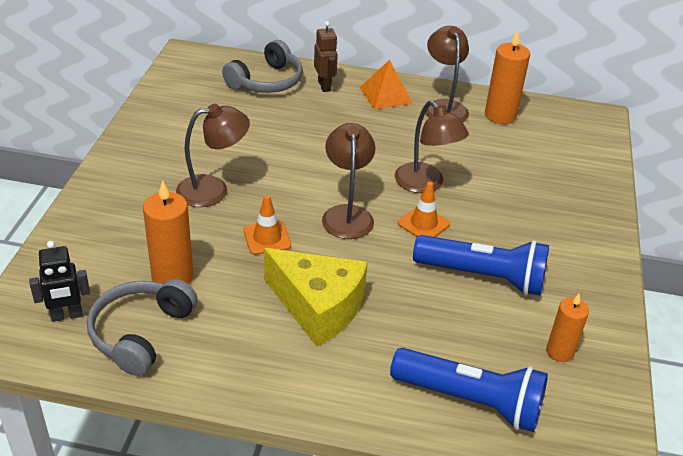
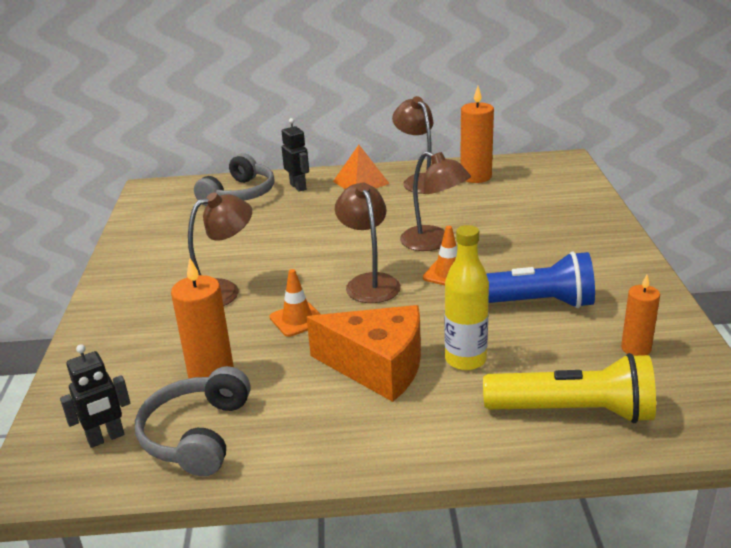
camera: 10 degrees left, 10 degrees down
yellow cheese [264,248,368,347] -> orange cheese [307,305,421,402]
brown robot [314,21,338,92] -> black robot [281,118,309,192]
blue flashlight [390,348,548,432] -> yellow flashlight [483,353,656,423]
none -> yellow bottle [445,225,489,370]

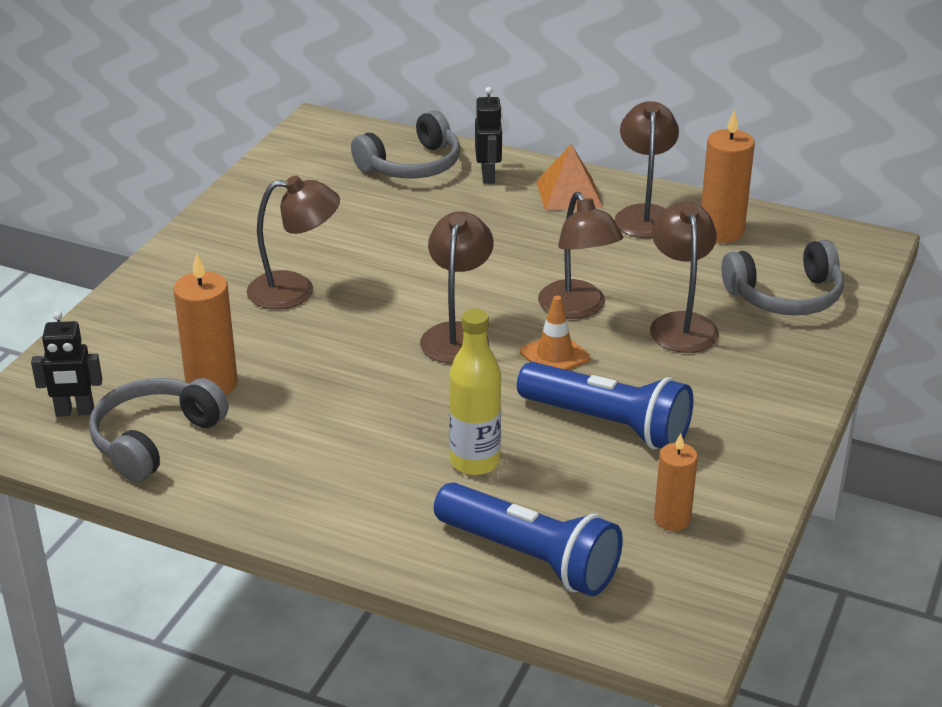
camera: 25 degrees right, 5 degrees up
orange traffic cone [270,269,321,337] -> none
orange cheese [307,305,421,402] -> none
yellow flashlight [483,353,656,423] -> blue flashlight [434,482,623,596]
none -> brown lamp [650,202,719,353]
none -> grey headphones [721,240,844,315]

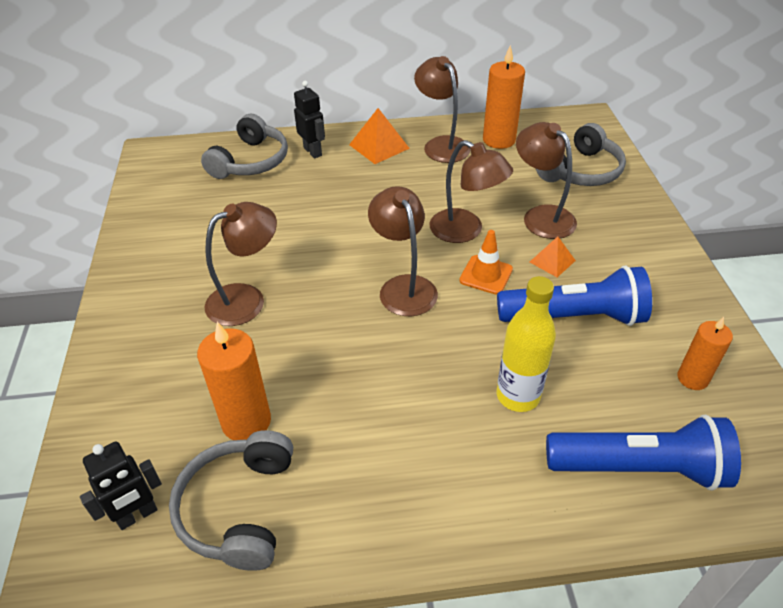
camera: 30 degrees left, 10 degrees up
none -> orange pyramid [530,236,576,277]

